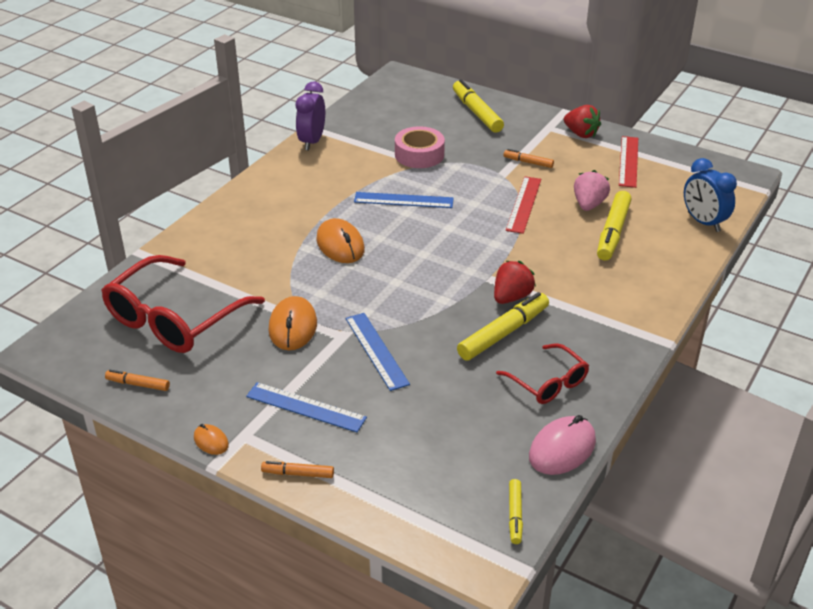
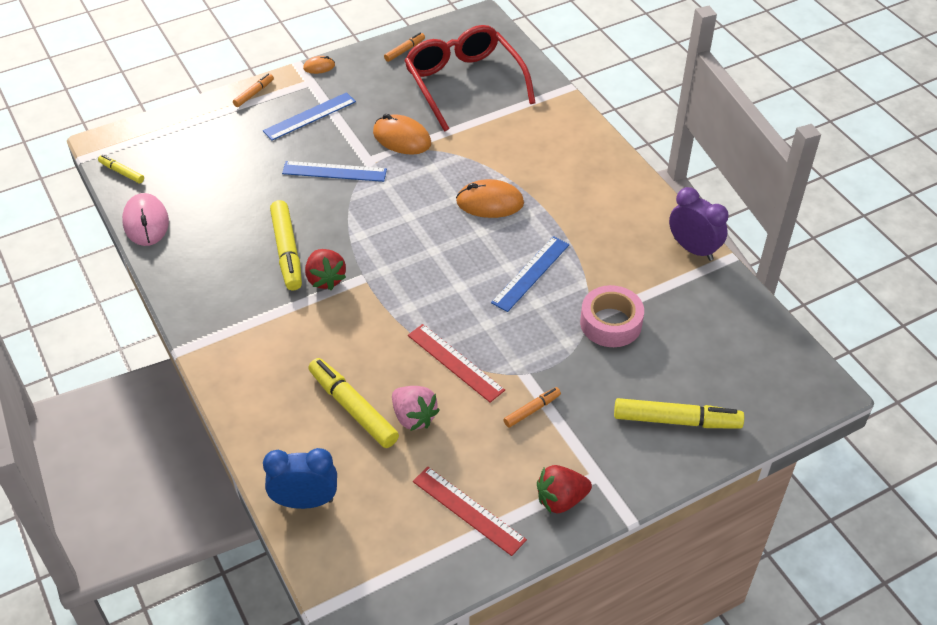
camera: 120 degrees right, 10 degrees up
red glasses [496,343,589,404] -> none

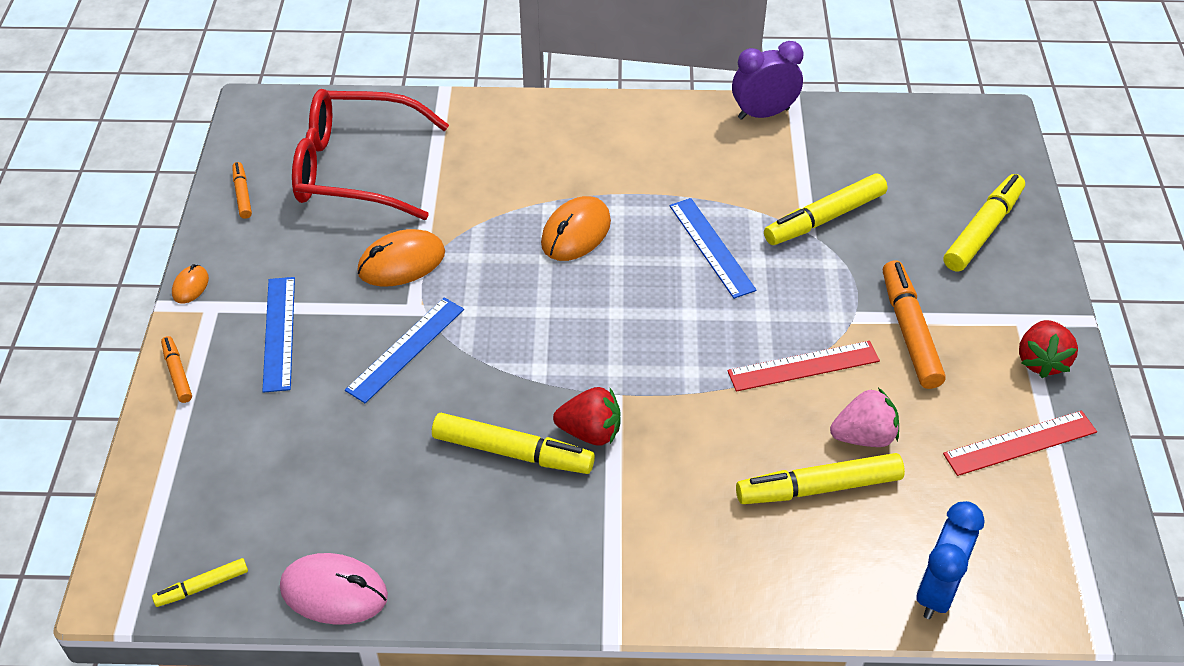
camera: 60 degrees left, 0 degrees up
orange marker [503,387,561,427] -> orange marker [883,260,946,389], size x1.89
pink tape [580,285,644,347] -> yellow marker [764,173,887,245]

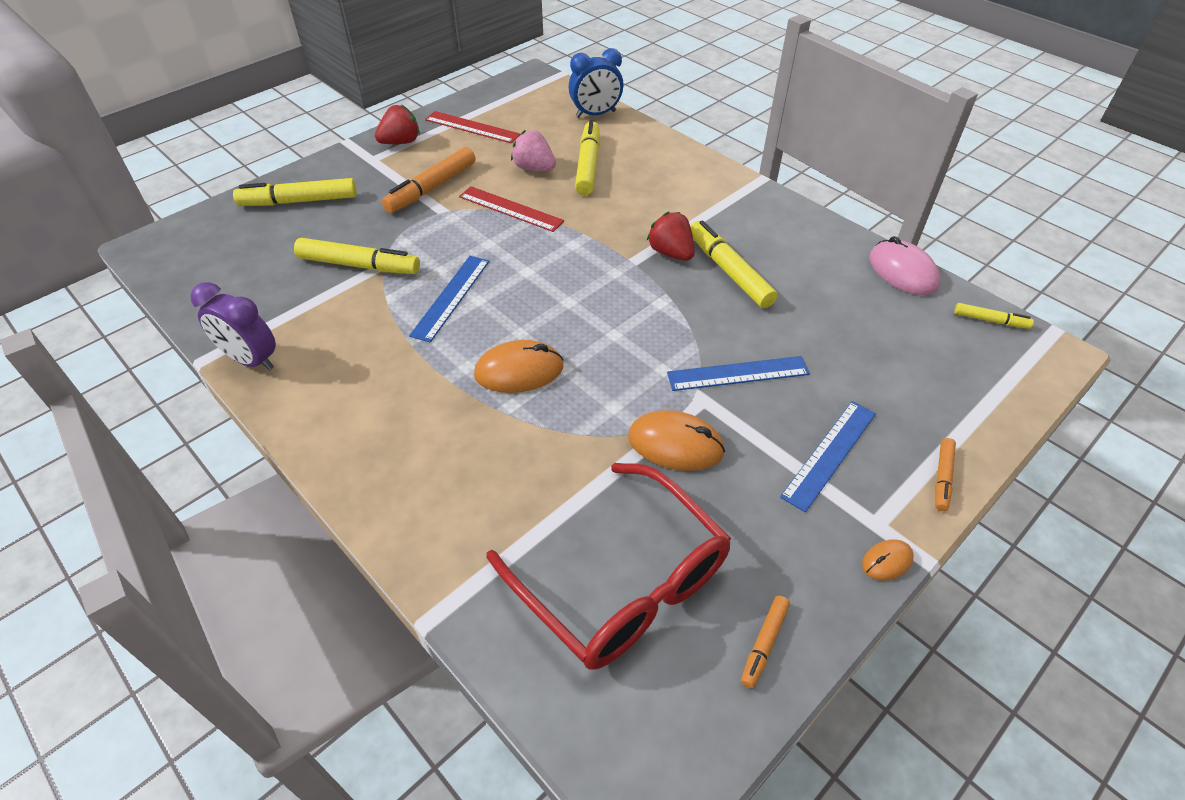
camera: 135 degrees left, 0 degrees up
yellow marker [736,453,905,504] -> yellow marker turned 120 degrees counterclockwise [575,120,600,195]

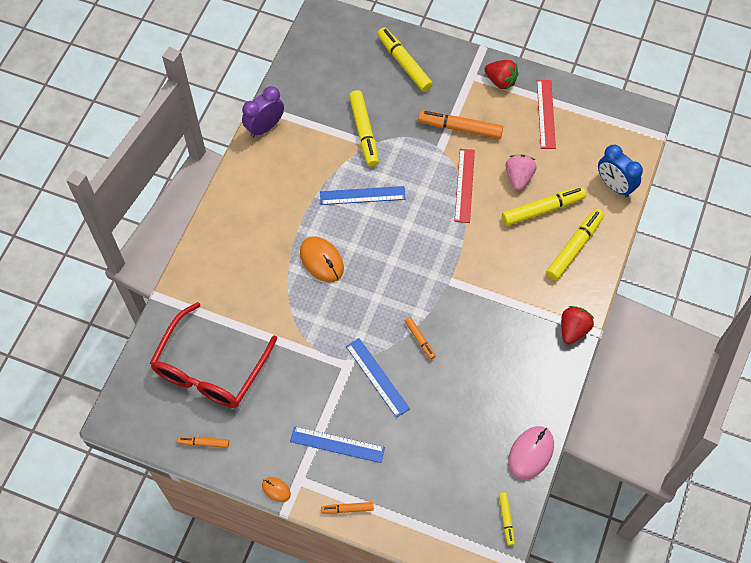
camera: 65 degrees right, 15 degrees up
purple clock [190,282,276,370] -> purple clock turned 45 degrees clockwise [242,86,284,138]
orange mouse [628,410,725,471] -> none
red strawberry [647,212,695,261] -> red strawberry moved to [561,306,594,344]
yellow marker [690,220,778,308] -> yellow marker moved to [546,209,604,281]
none -> orange marker [405,317,436,360]

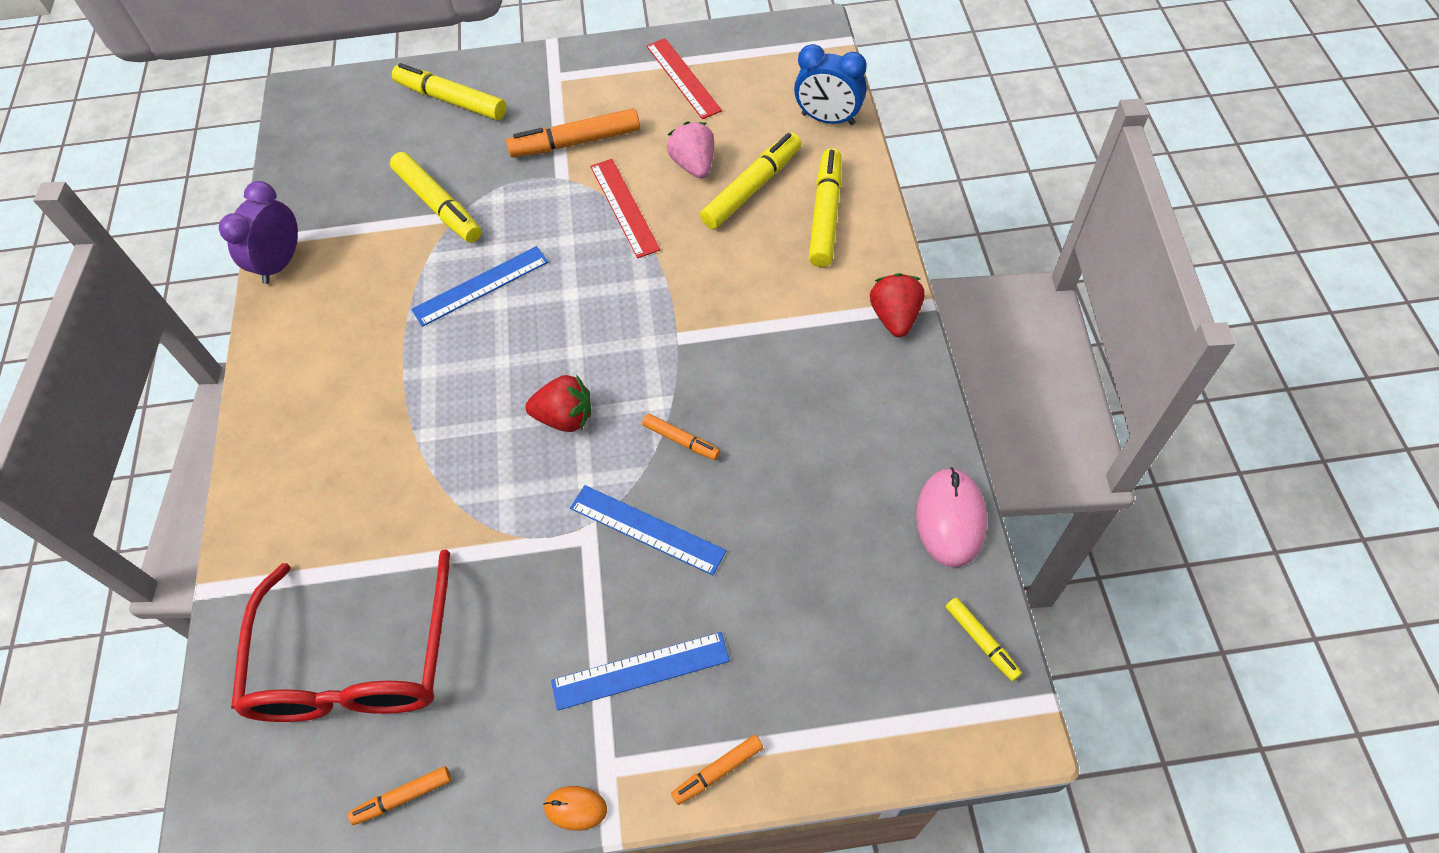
camera: 25 degrees left, 5 degrees down
orange mouse [300,236,344,282] -> none
red strawberry [484,60,519,90] -> red strawberry moved to [525,375,591,432]

